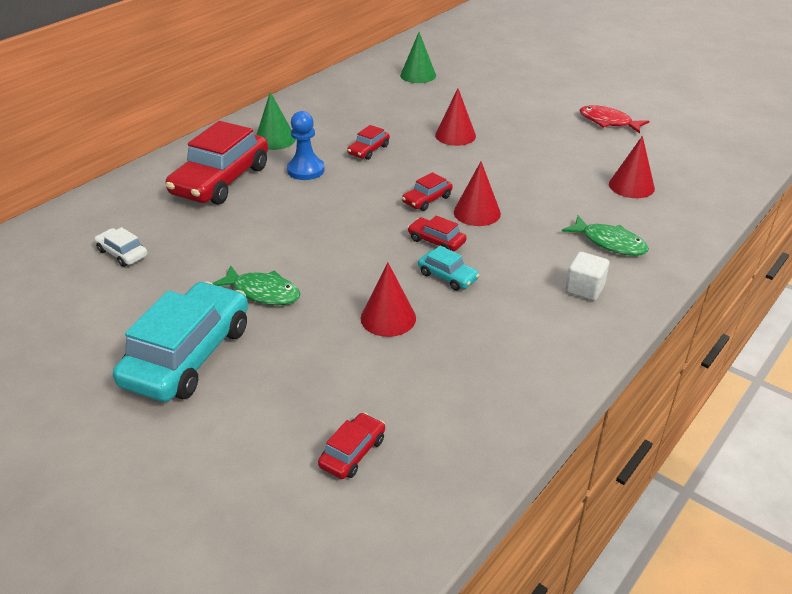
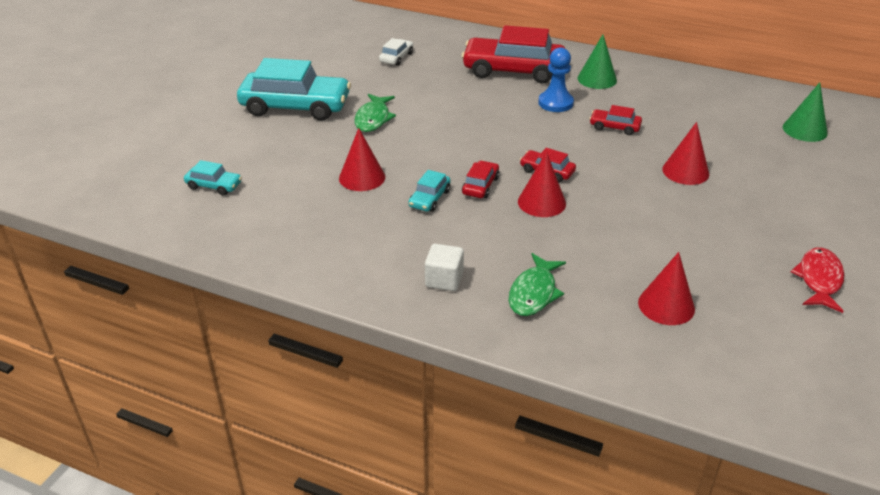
camera: 75 degrees right, 0 degrees up
red car [318,413,385,479] -> turquoise car [184,160,242,196]

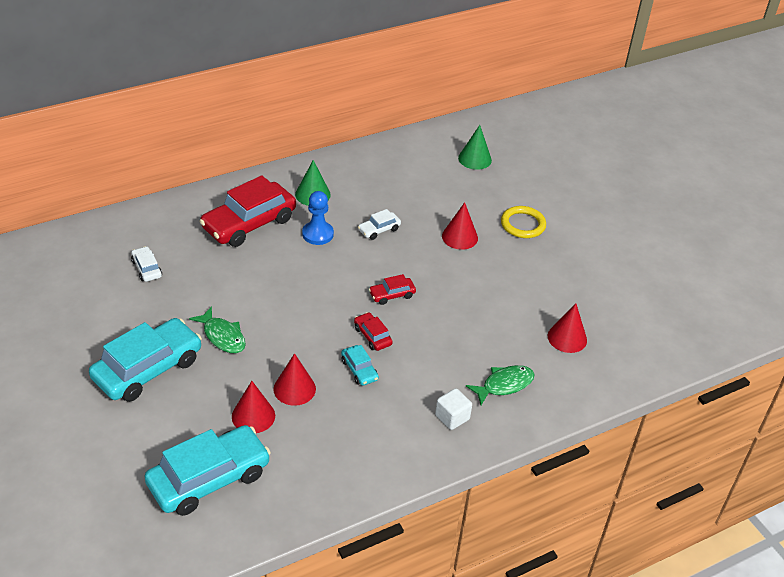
camera: 55 degrees left, 5 degrees up
turquoise car [184,160,242,196] -> turquoise car [144,425,271,516], size x2.22
green fish [508,253,566,316] -> green fish turned 90 degrees counterclockwise [466,365,535,405]
red cone [518,152,566,217] -> red cone moved to [232,381,275,433]
red car [589,105,642,135] -> white car [358,209,401,240]
red fish [791,247,844,313] -> none
none -> yellow ring [501,206,546,238]

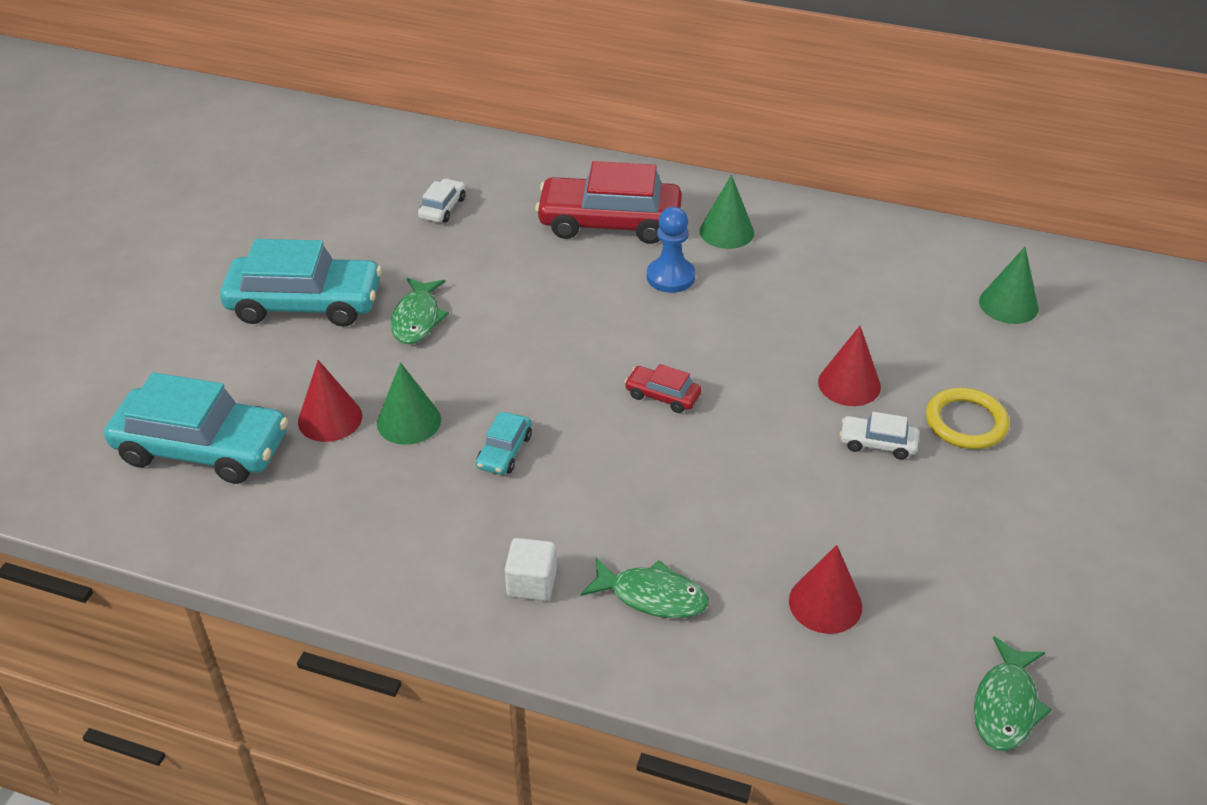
camera: 50 degrees right, 0 degrees up
red cone [273,353,316,406] -> green cone [377,362,441,445]
red car [354,312,393,351] -> none
white car [358,209,401,240] -> white car moved to [840,412,919,460]
none -> green fish [974,636,1052,751]

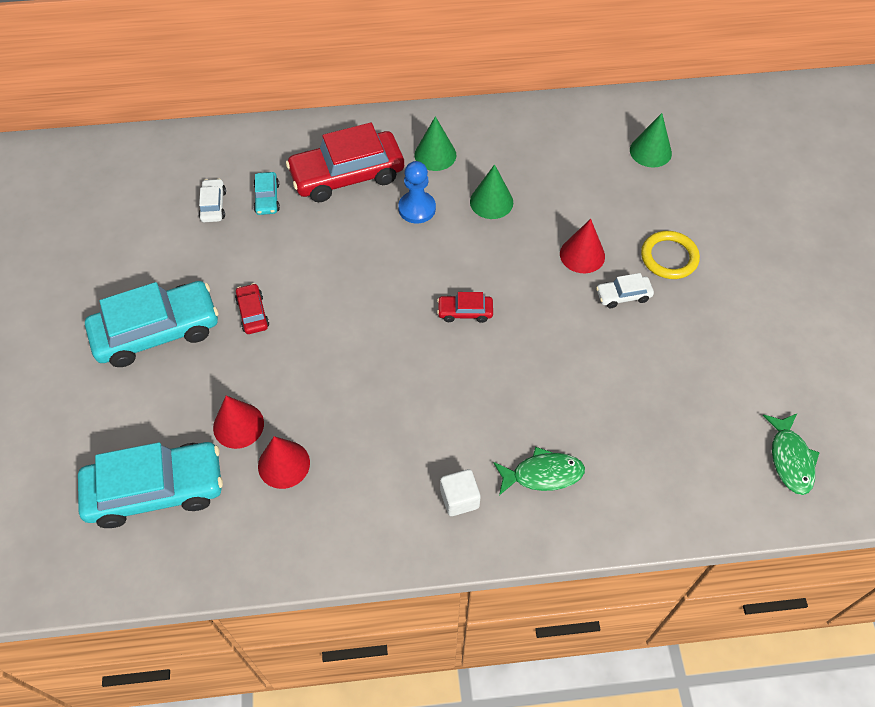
camera: 25 degrees left, 15 degrees up
green cone [377,362,441,445] -> green cone moved to [470,164,513,219]
green fish [391,278,449,344] -> red car [235,283,269,334]
turquoise car [476,412,532,475] -> turquoise car moved to [254,172,280,215]
red cone [789,545,862,634] -> red cone moved to [258,436,310,489]

